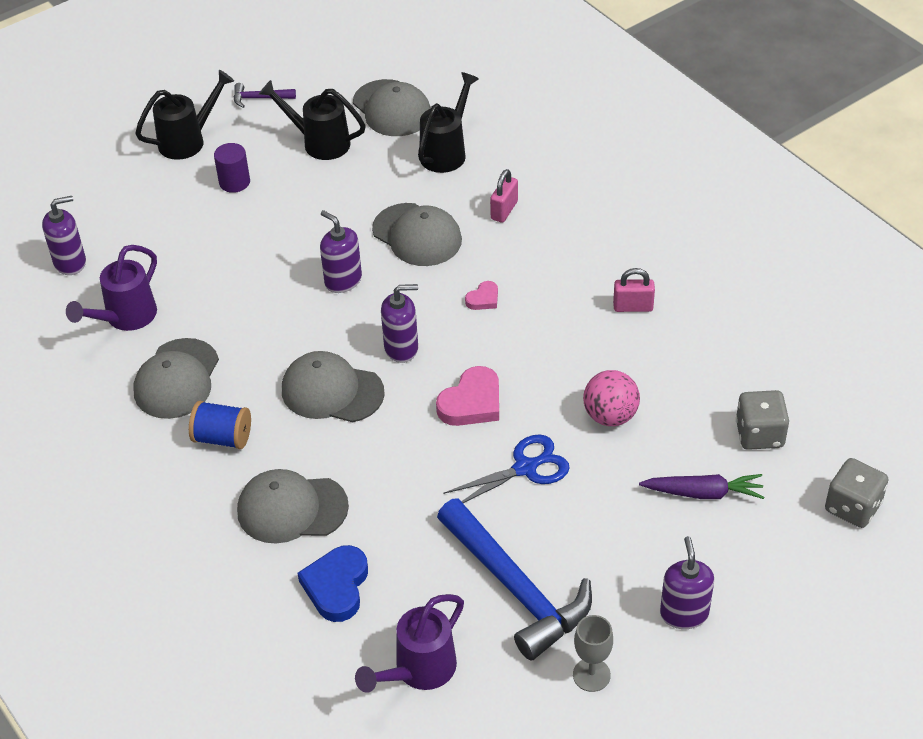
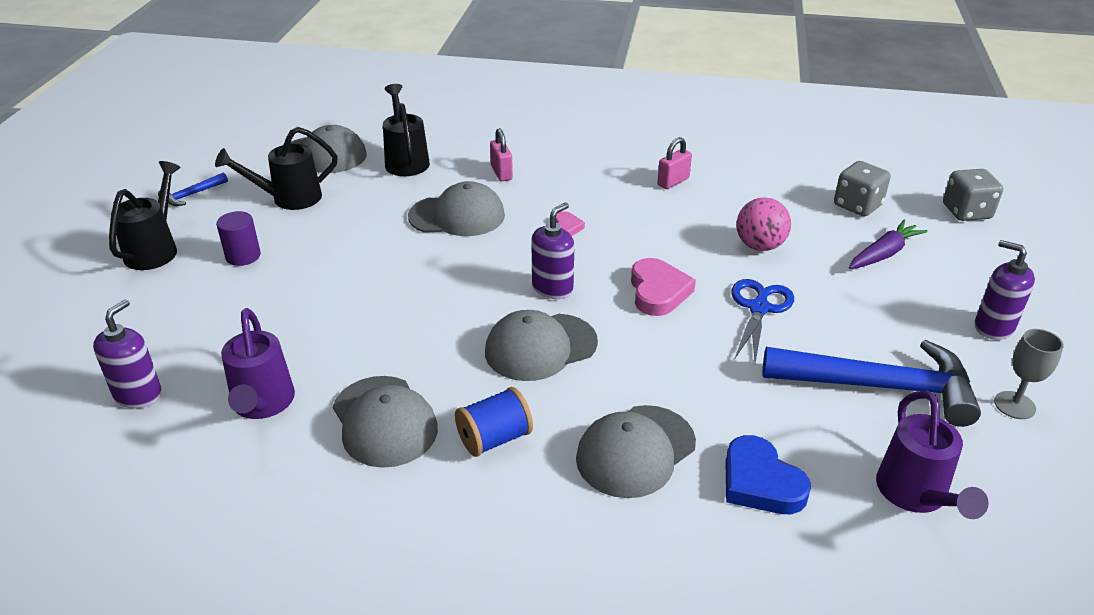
camera: 45 degrees left, 10 degrees down
purple hammer [233,83,296,108] -> blue hammer [158,172,228,206]
purple soap dispenser [320,210,362,293] -> none

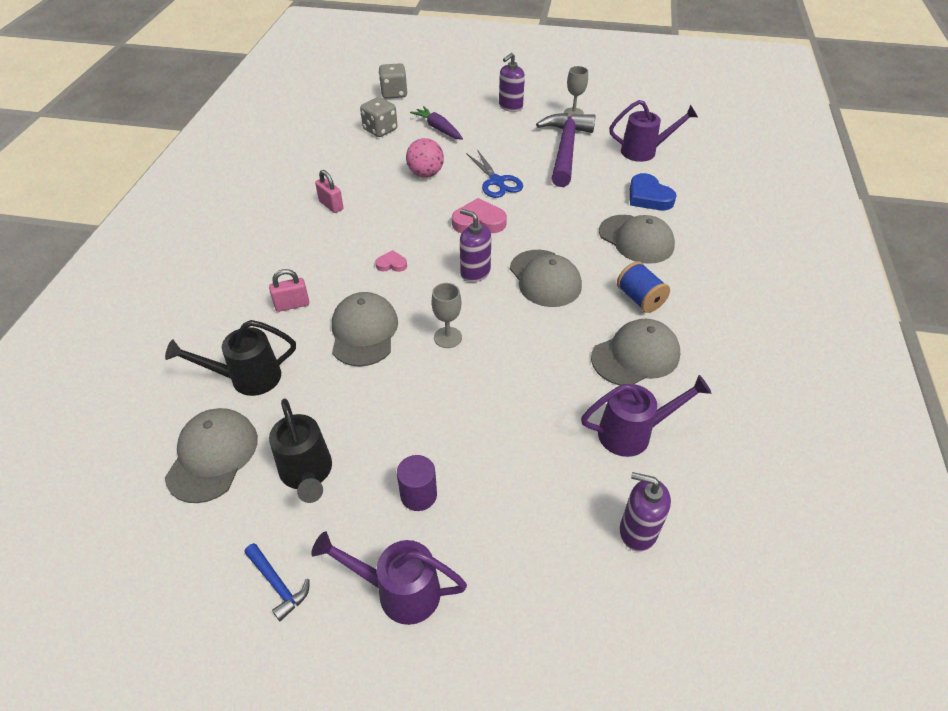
camera: 90 degrees left, 10 degrees up
black watering can [109,161,181,270] -> purple watering can [311,531,467,625]
blue heart [725,435,811,514] -> blue heart turned 90 degrees clockwise [630,173,677,210]
blue scissors [732,279,794,363] -> blue scissors turned 135 degrees counterclockwise [466,149,523,198]
blue hammer [763,340,981,427] -> purple hammer [536,113,596,187]
none -> grey goblet [432,283,462,348]

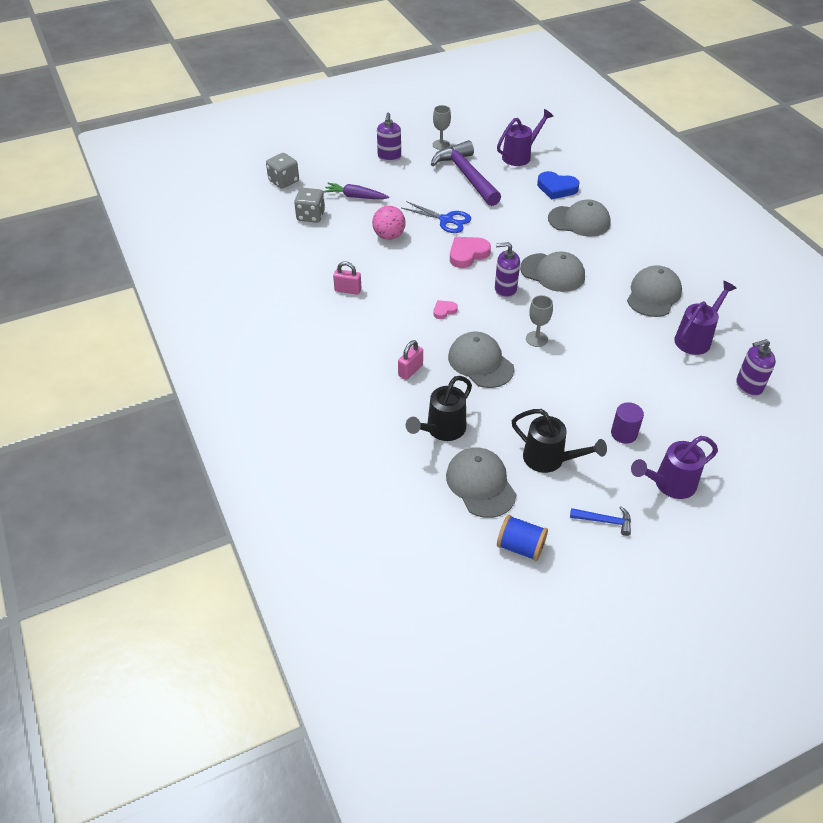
camera: 35 degrees left, 0 degrees up
blue spool [617,261,670,313] -> blue spool moved to [497,515,548,561]

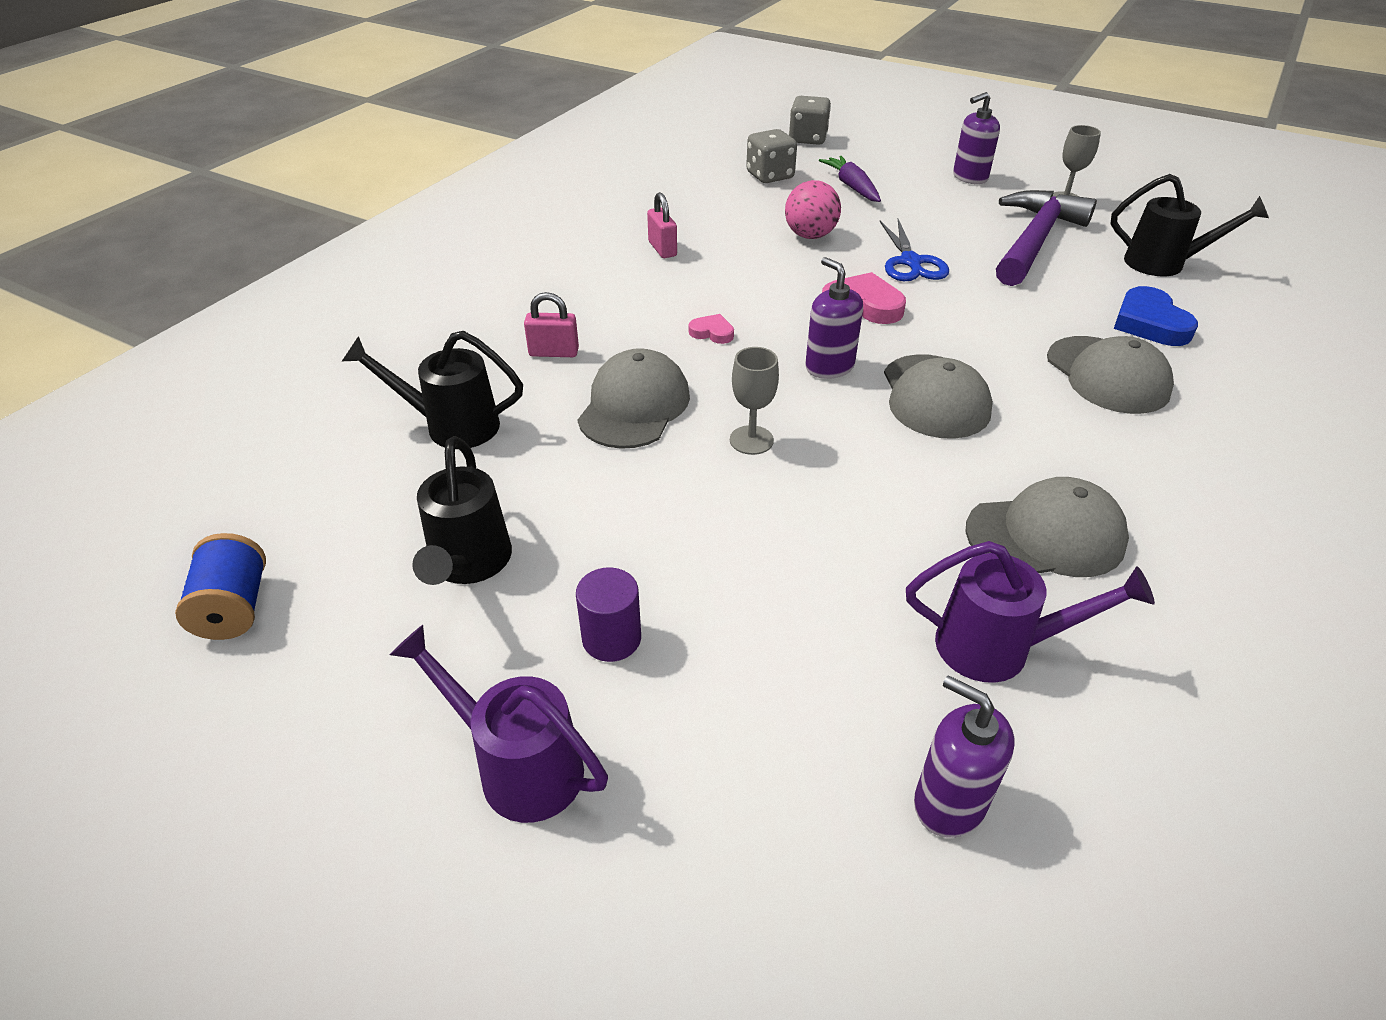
camera: 55 degrees right, 5 degrees down
grey cap [446,447,516,518] -> none
purple watering can [497,109,553,166] -> black watering can [1111,174,1269,276]
blue hammer [570,506,631,536] -> none

